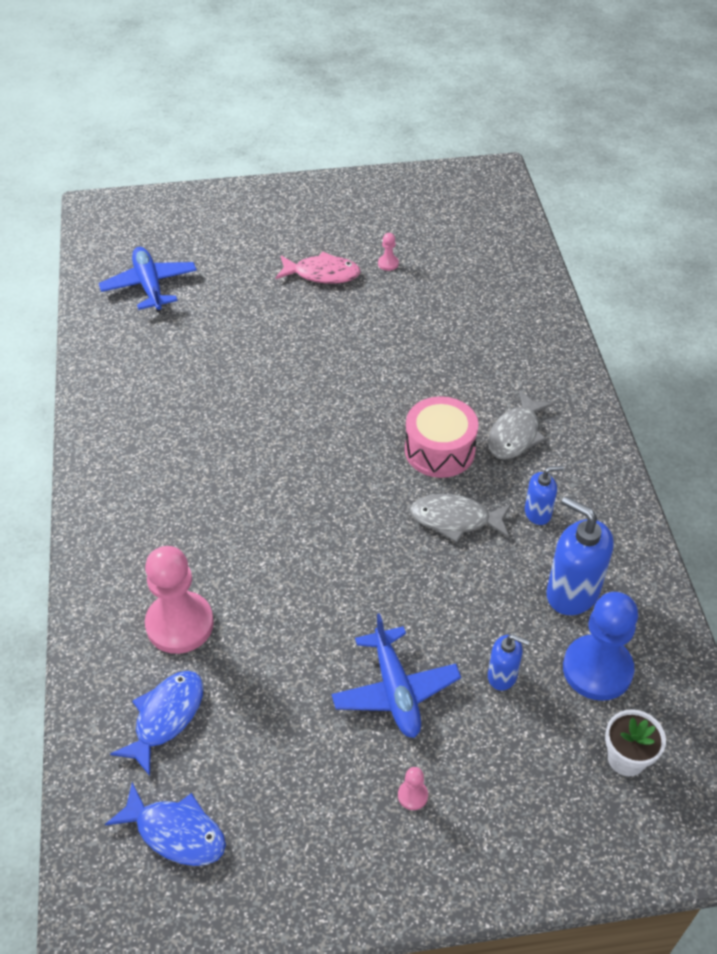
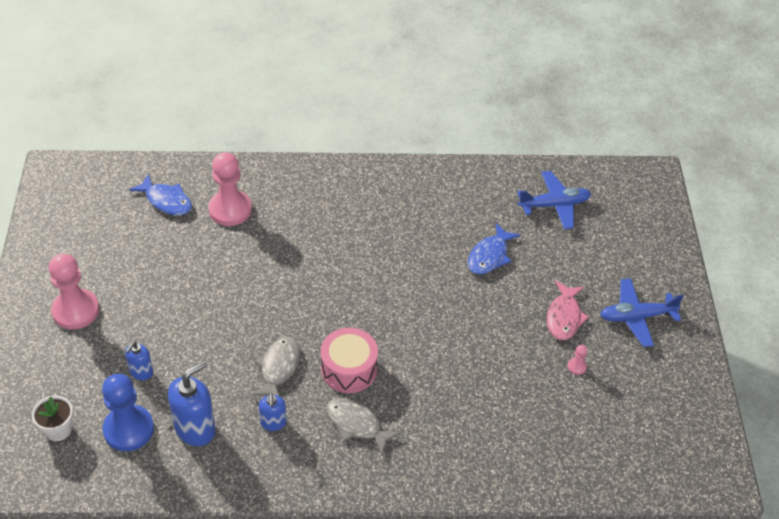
camera: 95 degrees right, 0 degrees up
blue fish [105,782,226,866] -> blue fish moved to [468,223,520,275]
blue plane [332,613,461,738] -> blue plane moved to [600,278,684,347]
pink pawn [398,767,428,810] -> pink pawn [48,253,99,329], size x2.47

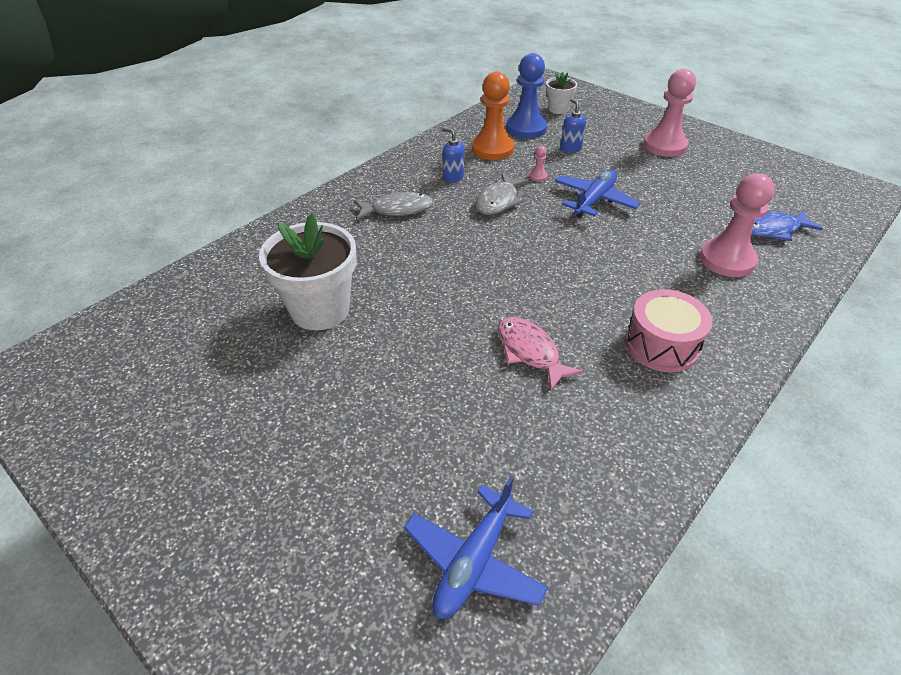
camera: 135 degrees right, 5 degrees down
blue soap dispenser [168,360,215,446] -> orange pawn [472,72,514,160]
grey fish [251,337,300,396] -> grey fish turned 60 degrees clockwise [476,173,529,215]
pink drum [321,327,378,393] -> pink drum moved to [625,289,712,372]
blue fish [468,223,520,275] -> none
pink fish [547,281,589,340] -> pink fish moved to [498,317,583,390]
pink pawn [568,345,587,375] -> pink pawn moved to [529,146,548,182]
blue plane [600,278,684,347] -> blue plane moved to [555,170,640,218]
none -> white flower pot [259,214,357,330]

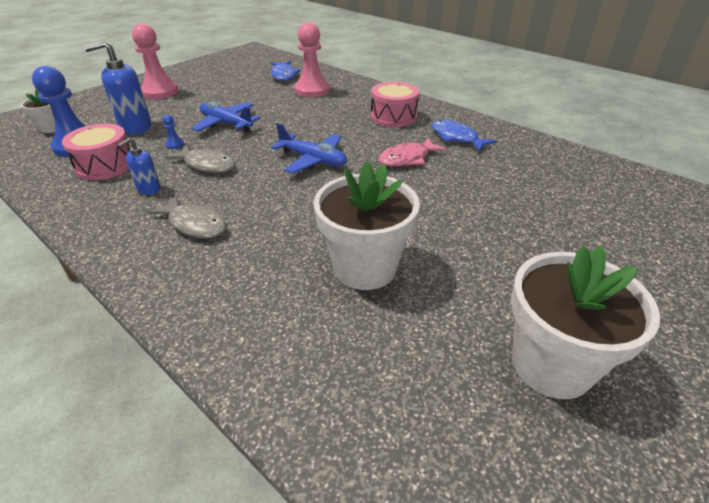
camera: 90 degrees left, 5 degrees down
grey fish [354,191,433,220] -> grey fish turned 135 degrees clockwise [148,195,227,238]
blue plane [404,476,548,619] -> blue plane moved to [271,123,347,174]
orange pawn [472,72,514,160] -> pink drum [62,124,130,180]
pink pawn [529,146,548,182] -> blue pawn [162,114,184,149]
blue soap dispenser [560,99,586,153] -> blue soap dispenser [84,41,151,135], size x1.79
none -> blue fish [432,120,497,152]
none -> white flower pot [511,246,660,399]

